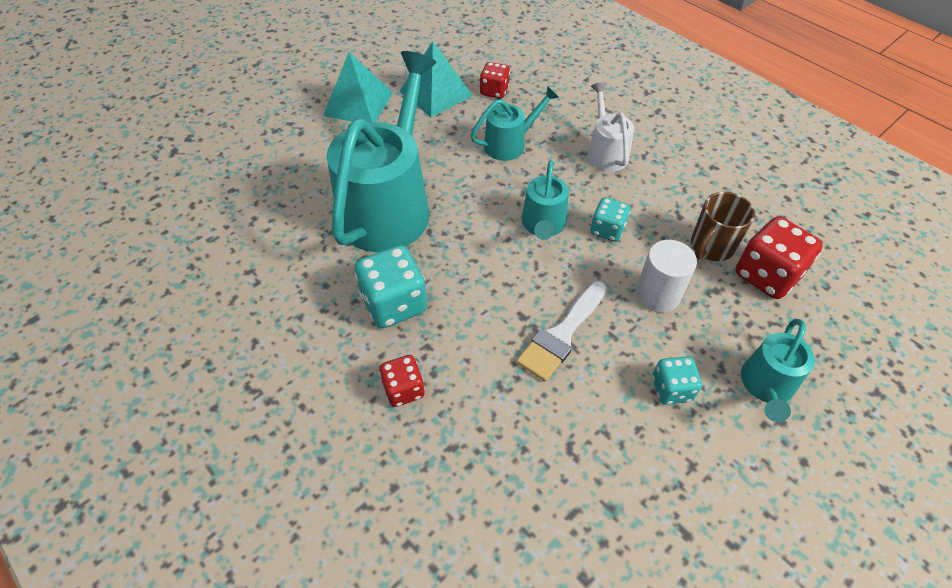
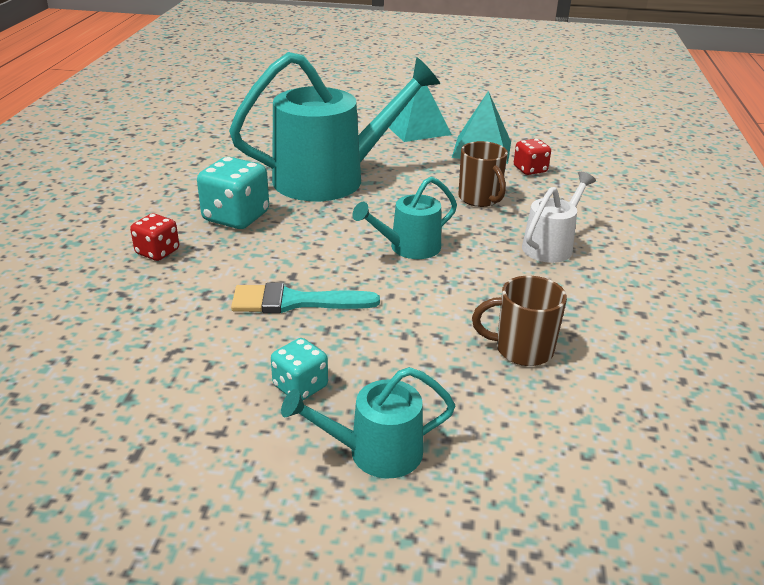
camera: 50 degrees right, 20 degrees down
turquoise watering can [471,86,559,161] -> brown mug [458,141,508,207]
white brush [516,281,607,382] -> turquoise brush [231,283,380,313]
turquoise dice [590,197,630,242] -> none
white cylinder [636,240,697,313] -> none
red dice [735,216,823,299] -> none

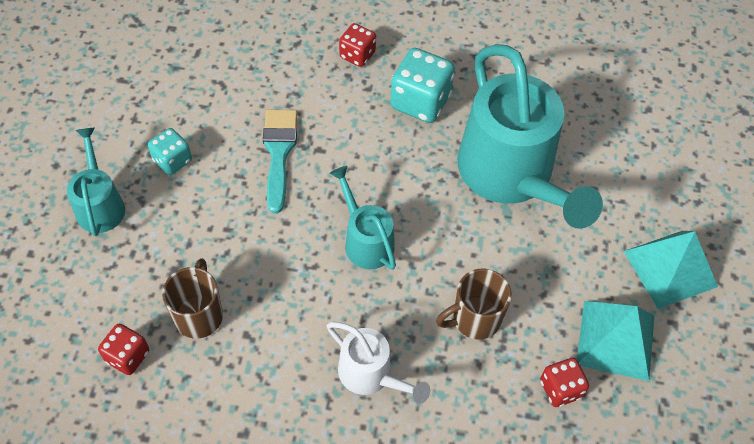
camera: 90 degrees right, 25 degrees up
none -> red dice [98,324,149,375]

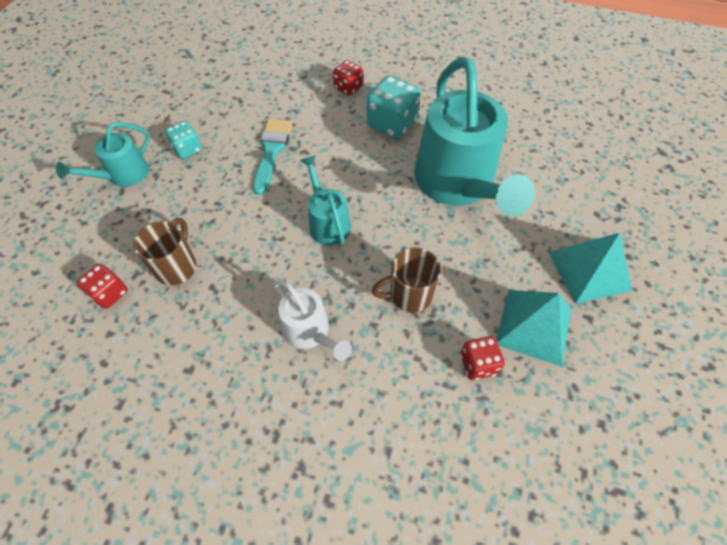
camera: 10 degrees right, 0 degrees up
turquoise watering can [67,127,125,236] -> turquoise watering can turned 135 degrees counterclockwise [56,122,150,187]

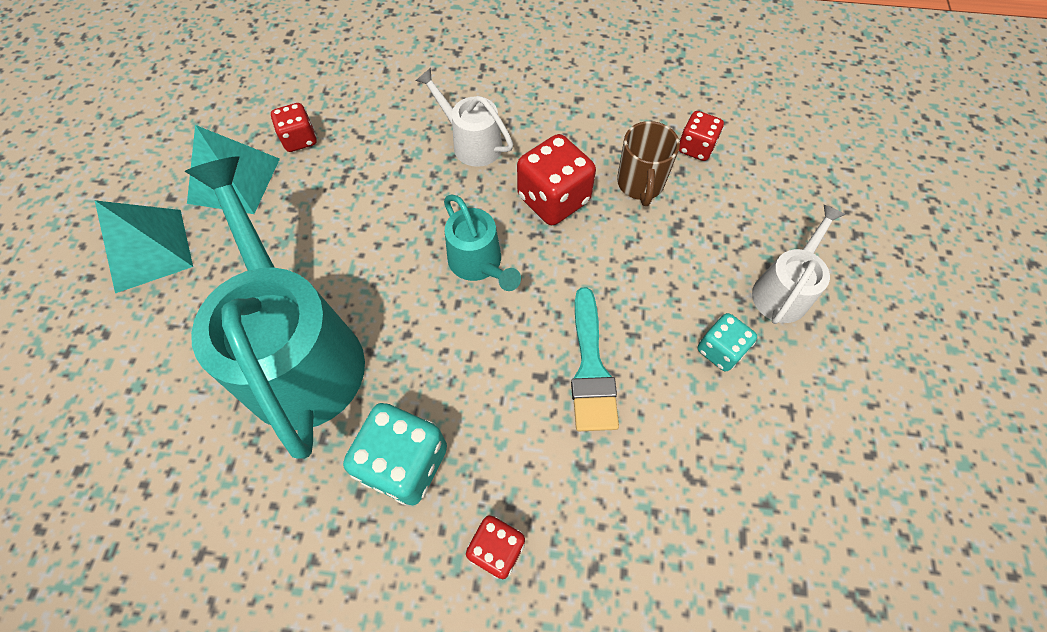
camera: 170 degrees right, 5 degrees up
turquoise watering can [56,122,150,187] -> white watering can [752,205,846,324]
brown mug [372,247,441,313] -> none
none -> red dice [517,134,596,225]

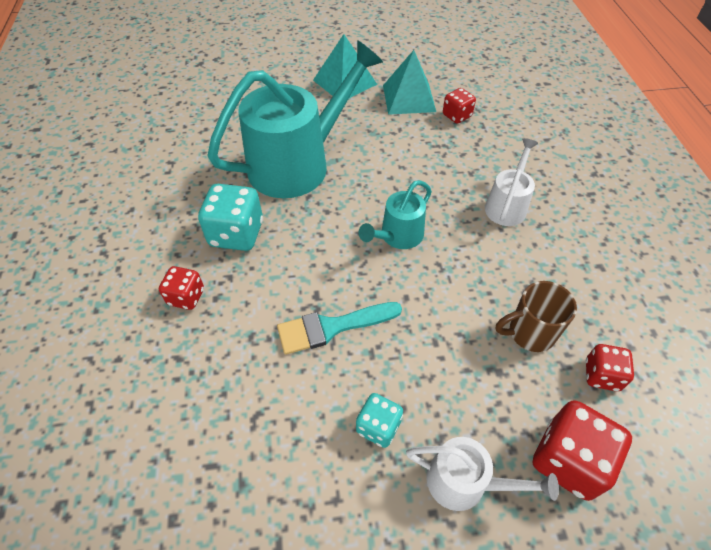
camera: 75 degrees right, 10 degrees down
red dice [517,134,596,225] -> red dice moved to [533,400,632,501]

